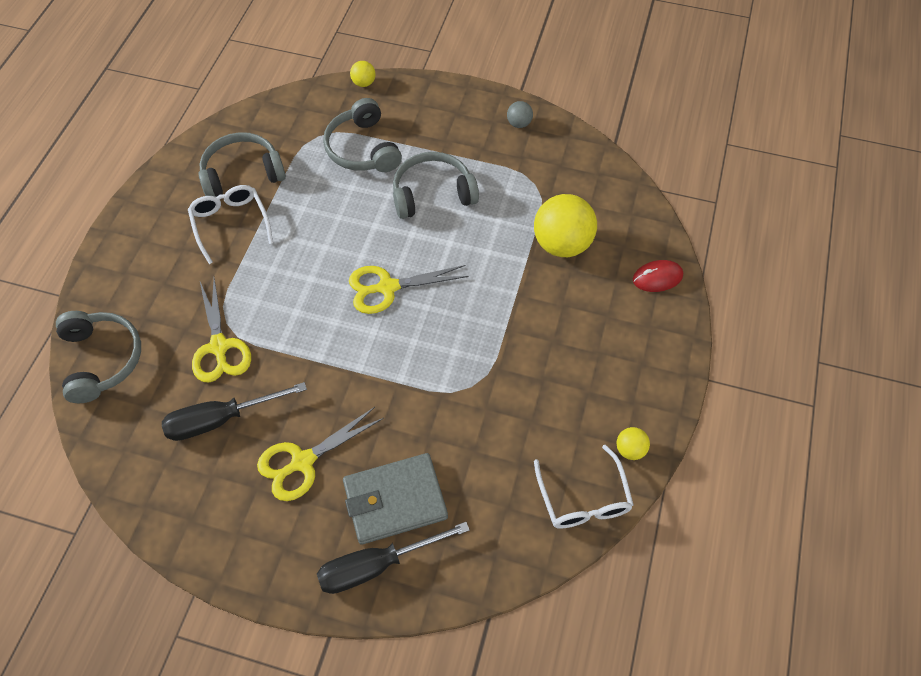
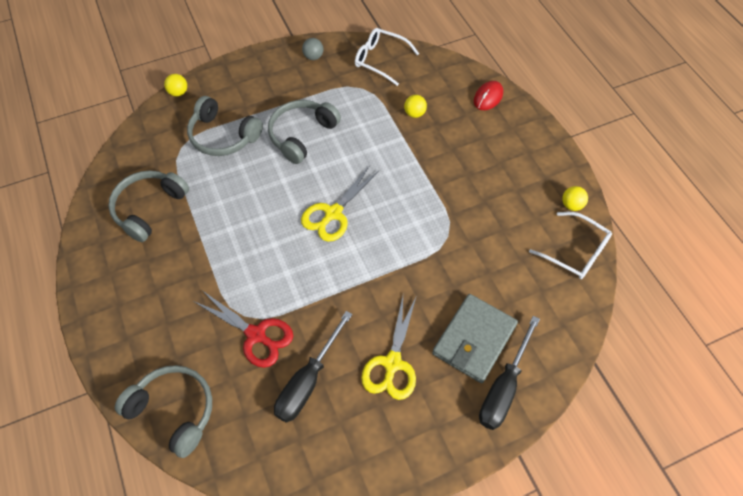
camera: 40 degrees left, 0 degrees up
white glasses [188,185,273,264] -> white glasses moved to [355,28,419,86]
yellow scissors [192,278,251,382] -> red scissors [195,291,293,368]
yellow ball [534,194,597,257] -> yellow ball [404,95,427,118], size x0.46

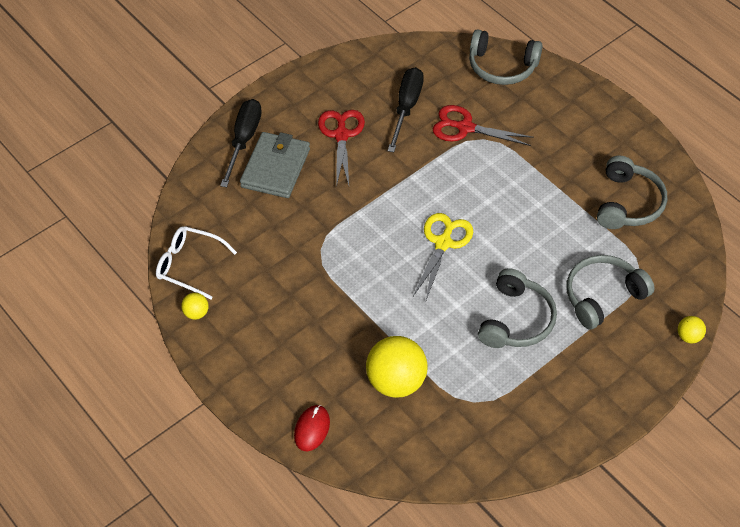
camera: 165 degrees right, 5 degrees down
grey headphones [187,96,263,156] -> grey headphones turned 45 degrees counterclockwise [567,255,655,329]
grey ball [302,38,323,60] -> none
white glasses [355,28,419,86] -> none
yellow scissors [361,295,417,400] -> red scissors [318,110,365,187]
yellow ball [404,95,427,118] -> yellow ball [366,336,427,398], size x2.17

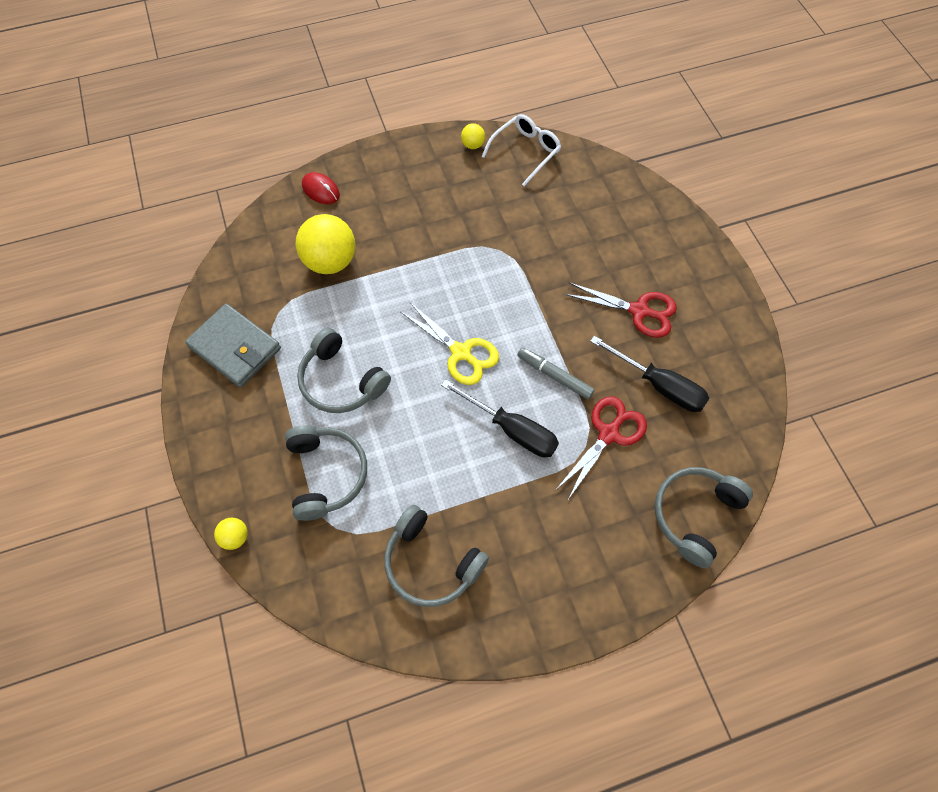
camera: 110 degrees right, 10 degrees up
black screwdriver [220,99,262,187] -> black screwdriver moved to [441,379,559,457]
grey wallet [240,132,310,198] -> grey wallet moved to [185,304,281,388]
none -> grey marker [517,347,595,399]

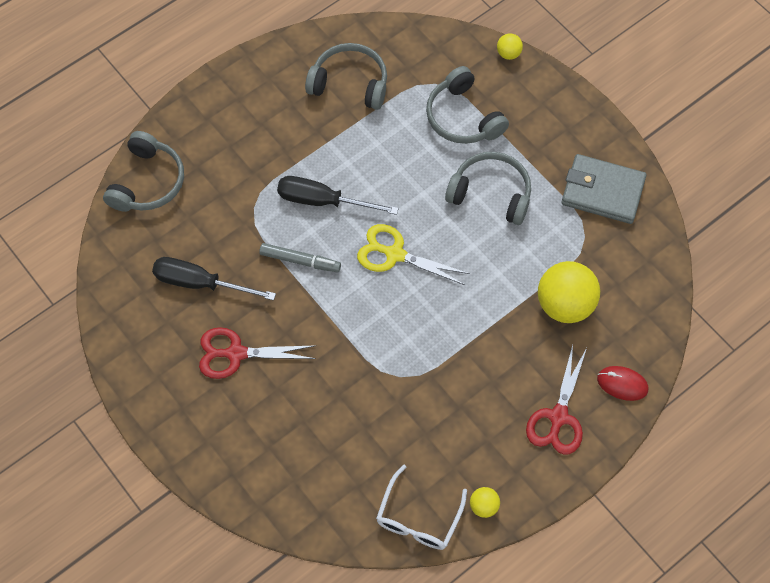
camera: 160 degrees right, 0 degrees up
red scissors [557,396,647,498] -> red scissors moved to [526,345,587,455]

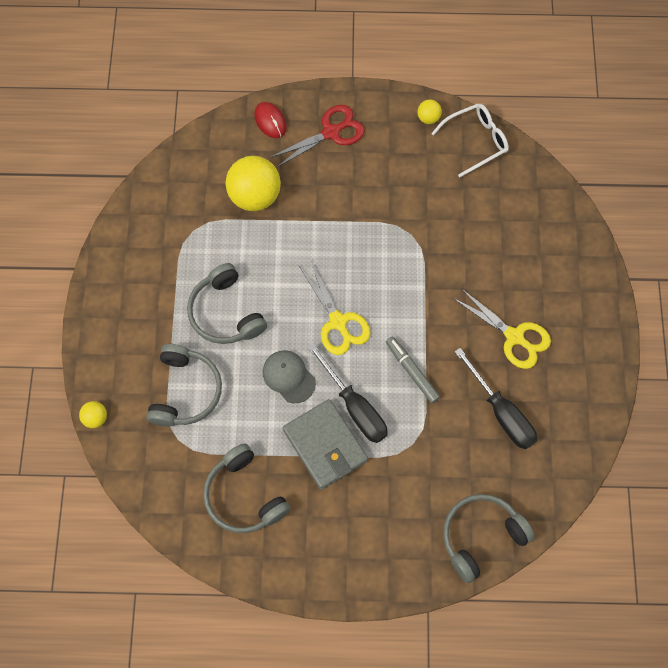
camera: 140 degrees left, 5 degrees up
red scissors [199,327,316,379] -> yellow scissors [453,288,551,369]
grey wallet [561,154,646,224] -> grey wallet moved to [283,399,368,490]
none -> grey cap [263,350,316,403]

